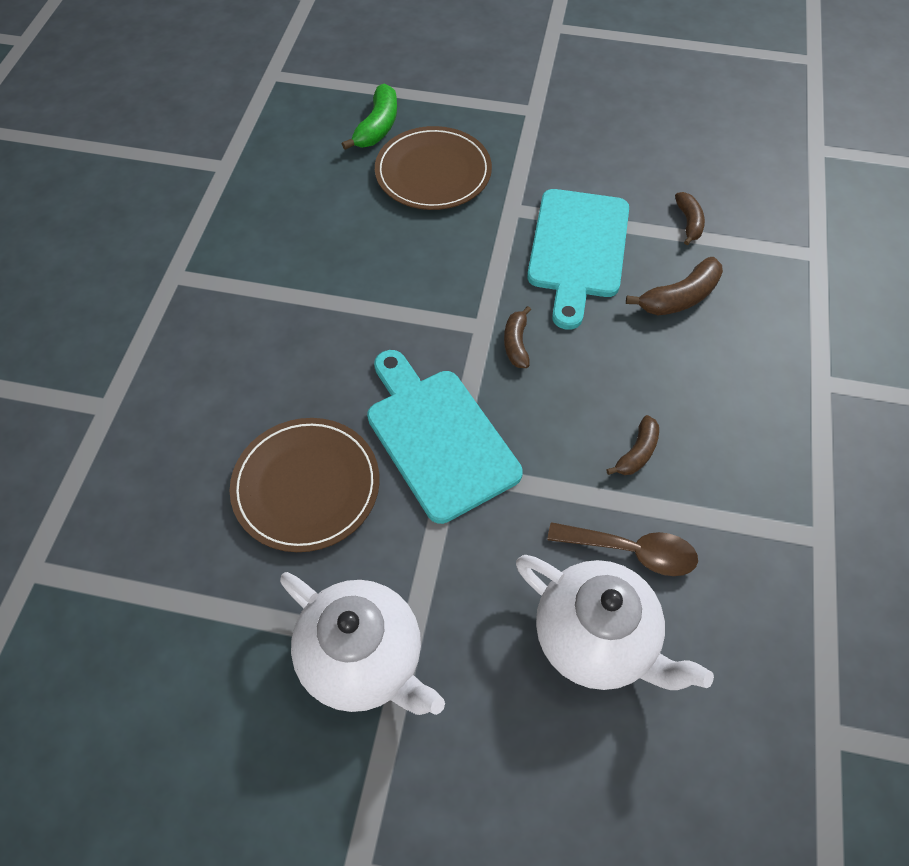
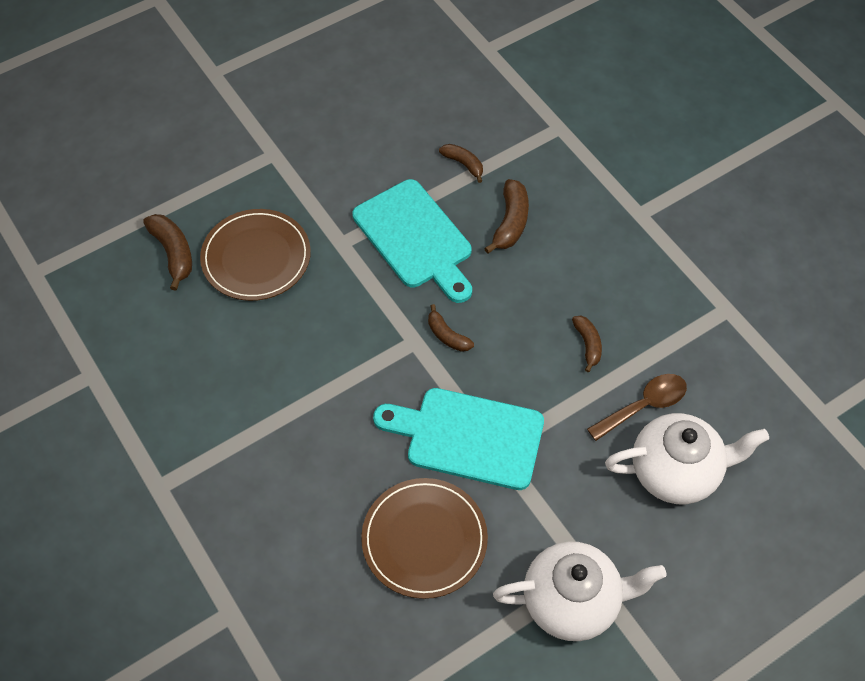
camera: 45 degrees left, 0 degrees up
green banana [342,84,397,150] -> brown banana [143,214,192,291]

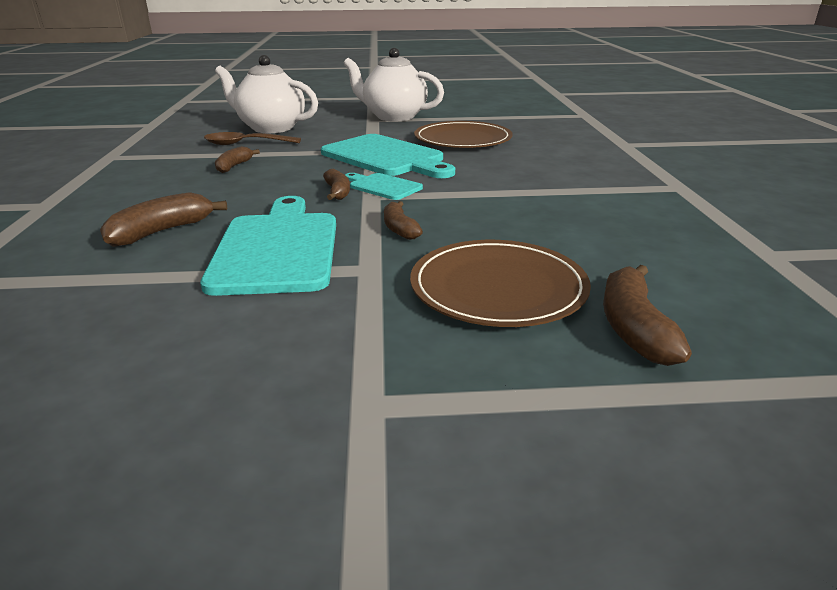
camera: 150 degrees left, 30 degrees down
brown banana [439,144,483,183] -> brown banana moved to [384,201,423,240]
none -> turquoise cutting board [345,173,423,200]

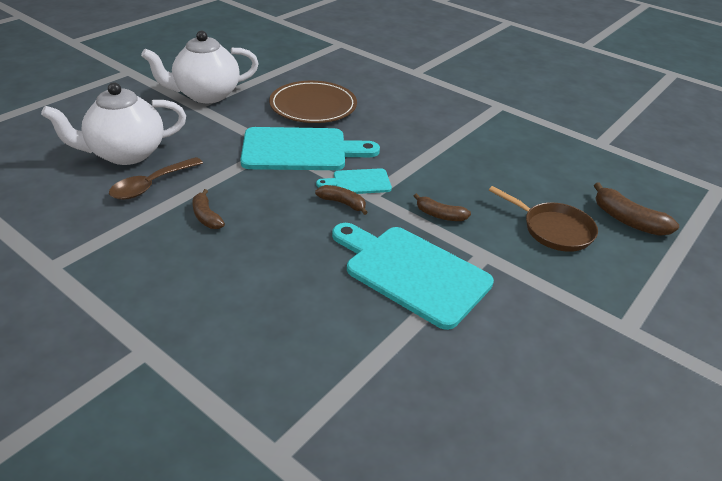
camera: 50 degrees left, 10 degrees up
brown banana [100,192,227,247] -> none
brown plate [410,240,591,327] -> brown pan [489,186,598,252]

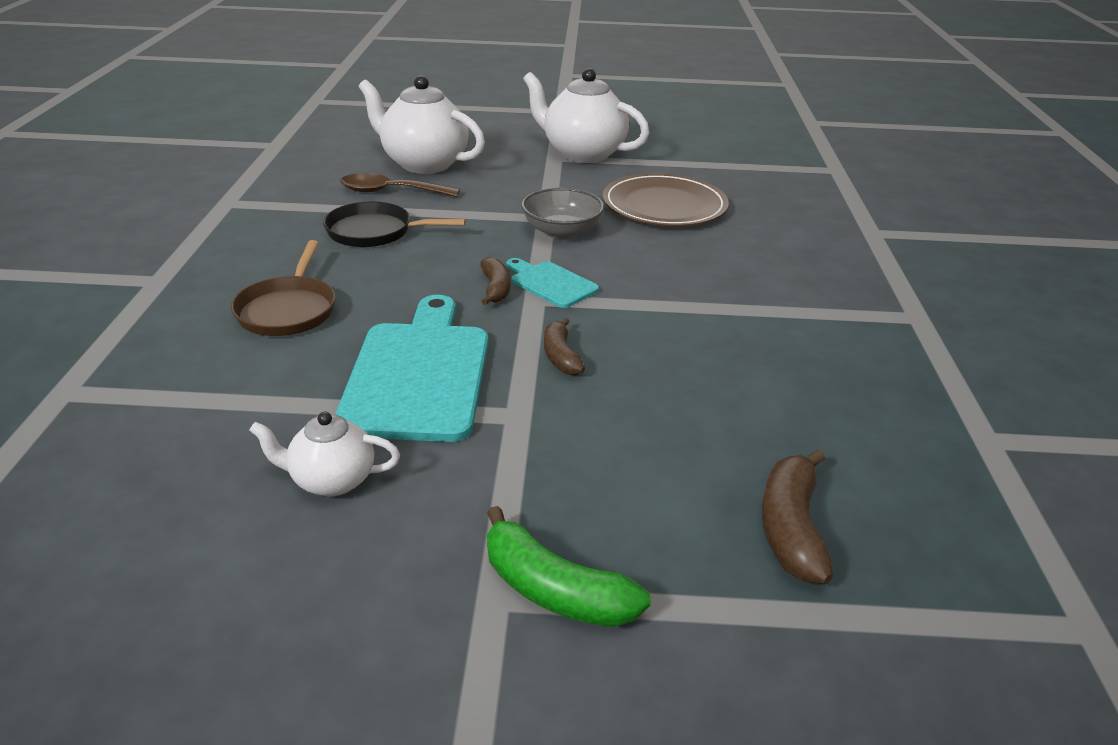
camera: 55 degrees right, 5 degrees down
brown banana [192,189,225,229] -> black pan [323,202,466,247]
turquoise cutting board [240,127,380,170] -> grey bowl [521,188,604,239]
brown pan [489,186,598,252] -> brown pan moved to [231,240,335,336]
none -> white teapot [249,412,400,496]
none -> green banana [487,506,651,627]

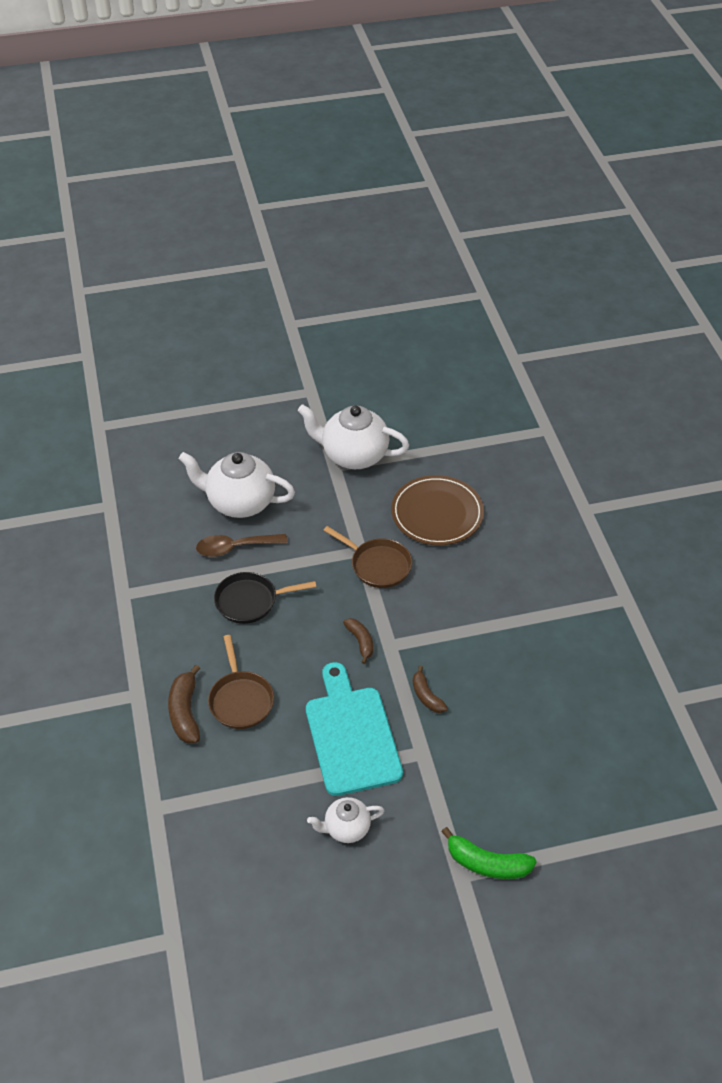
camera: 15 degrees left, 15 degrees up
turquoise cutting board [506,258,599,308] -> none
grey bowl [521,188,604,239] -> brown pan [323,526,412,588]
brown banana [762,449,833,584] -> brown banana moved to [168,665,200,743]

